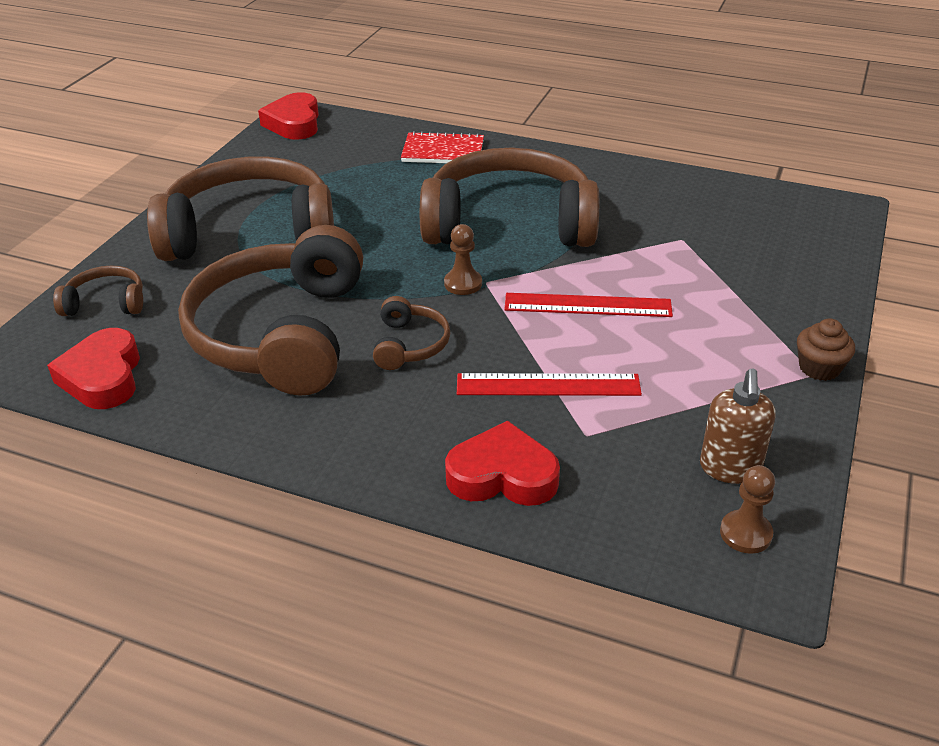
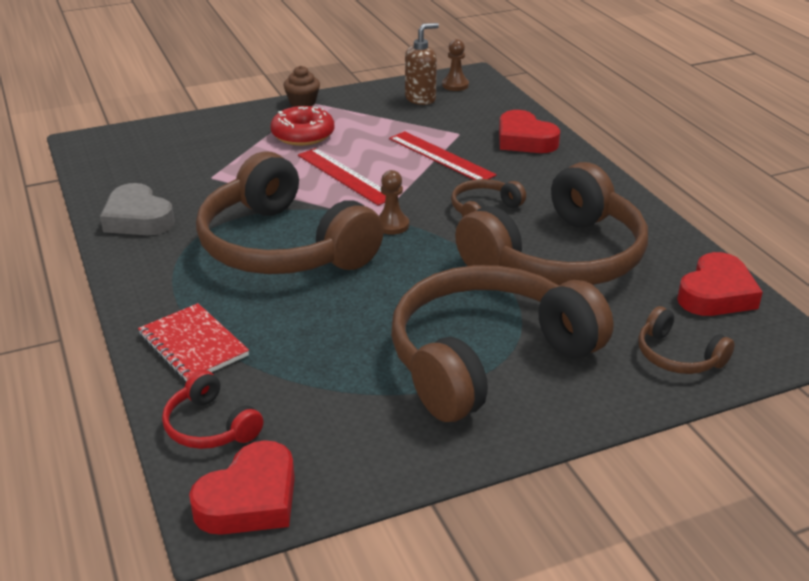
camera: 135 degrees left, 5 degrees down
brown headphones [147,157,334,261] -> brown headphones turned 105 degrees clockwise [391,265,614,422]
none -> grey heart [100,183,175,235]
none -> red headphones [162,370,263,449]
none -> red donut [270,106,334,146]

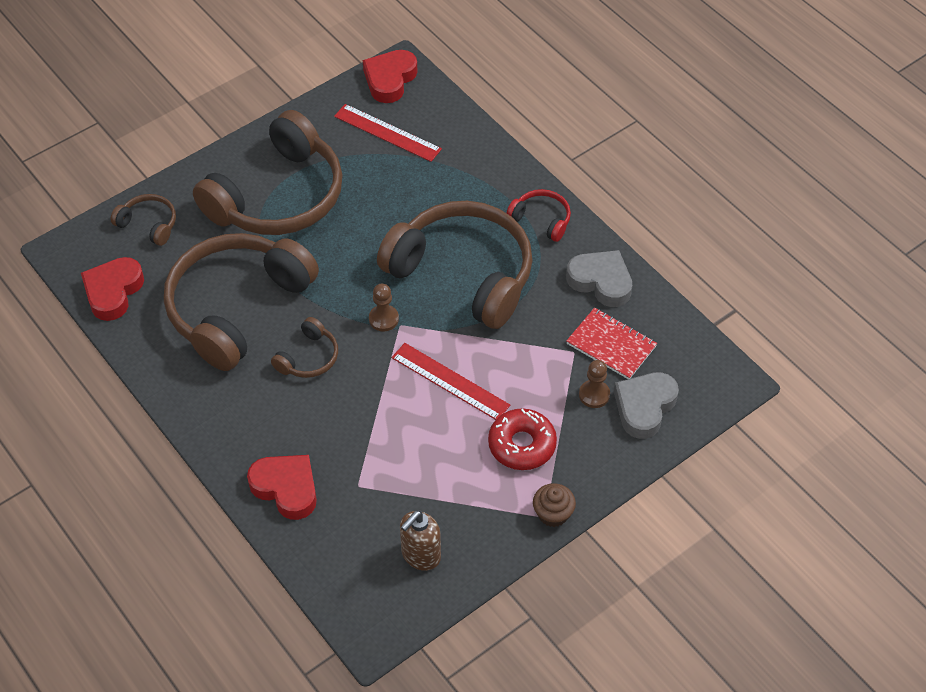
camera: 165 degrees right, 20 degrees up
red notebook [138,303,249,382] -> red notebook moved to [566,308,657,379]
red headphones [162,370,263,449] -> red headphones moved to [507,189,571,242]
red ruler [389,131,497,180] -> red ruler moved to [334,104,442,162]
brown pawn [442,39,469,91] -> brown pawn moved to [579,360,610,408]
none -> grey heart [614,372,679,439]

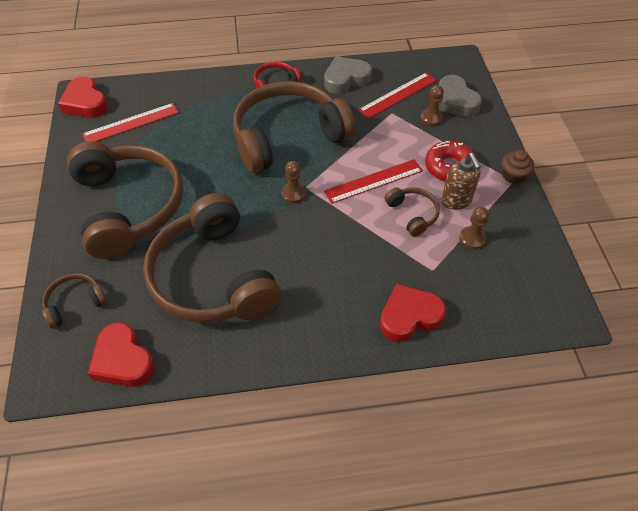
camera: 60 degrees left, 0 degrees up
brown headphones [271,317,338,378] -> brown headphones moved to [385,187,440,237]
brown soap dispenser [400,510,441,571] -> brown soap dispenser moved to [441,153,481,210]
red notebook [566,308,657,379] -> red ruler [358,73,437,119]
none -> brown pawn [459,207,489,250]

